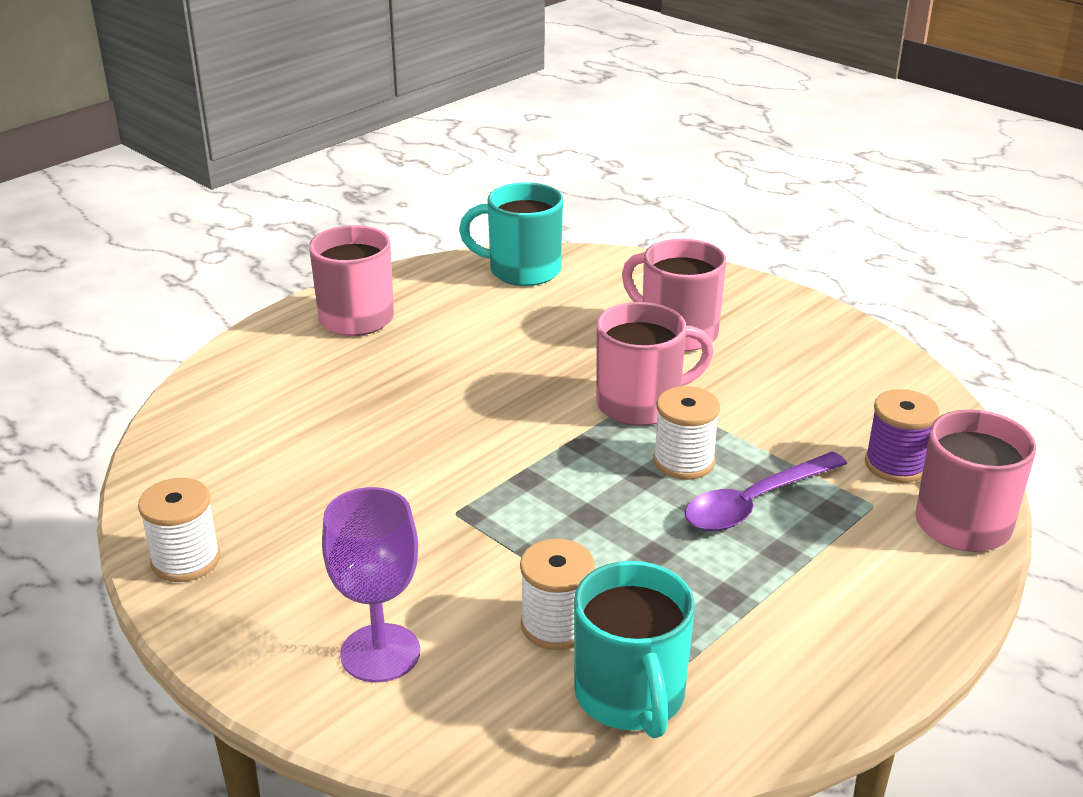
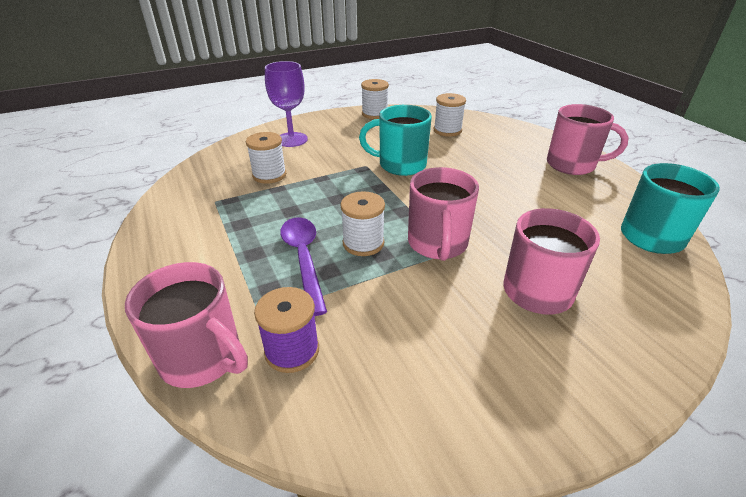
camera: 110 degrees right, 5 degrees up
turquoise mug [574,561,695,738] -> turquoise mug moved to [359,105,432,176]
none -> white spool [434,93,466,137]

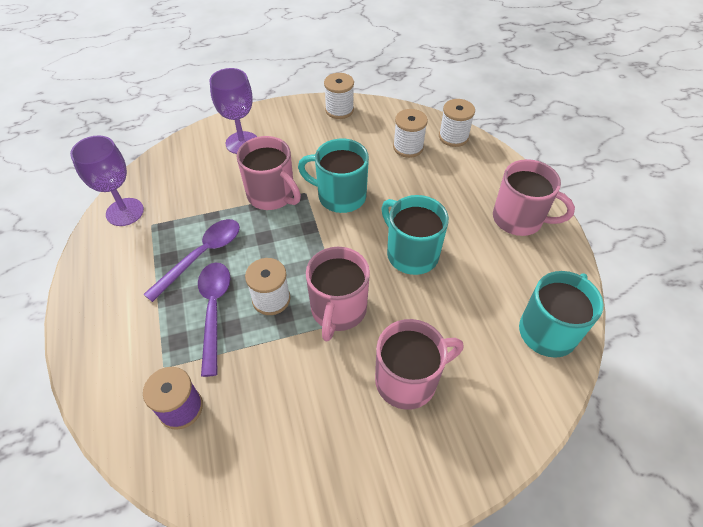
camera: 10 degrees right, 15 degrees up
pink mug [125,262,248,388] -> pink mug moved to [237,136,301,210]
white spool [246,132,286,184] -> white spool moved to [439,99,475,147]
none -> purple goblet [70,136,144,226]
none -> purple spoon [143,219,240,302]
none -> turquoise mug [381,195,449,275]

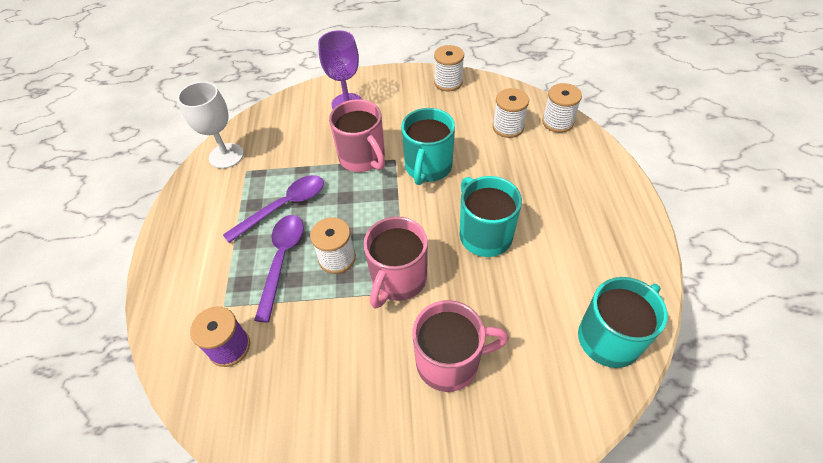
camera: 15 degrees right, 0 degrees up
purple goblet [70,136,144,226] -> white goblet [177,82,244,169]
turquoise mug [298,139,369,213] -> turquoise mug turned 105 degrees counterclockwise [401,108,455,185]
pink mug [493,159,575,236] -> none

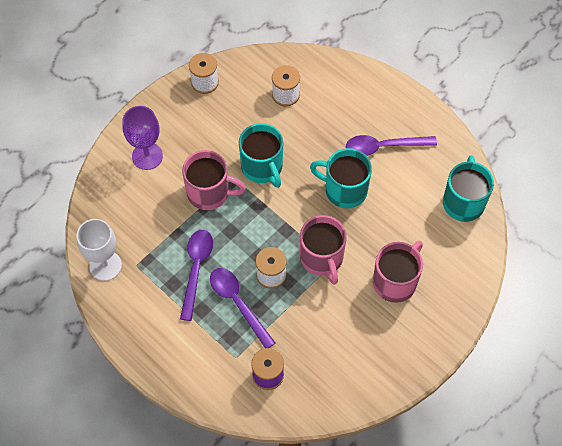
camera: 45 degrees left, 10 degrees up
white spool [542,83,582,133] -> none
none -> purple spoon [346,135,437,156]

